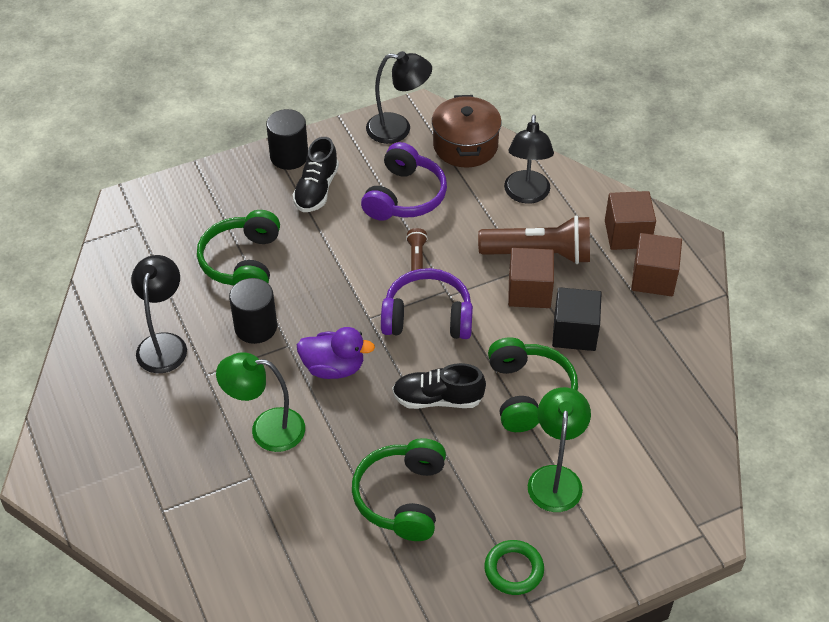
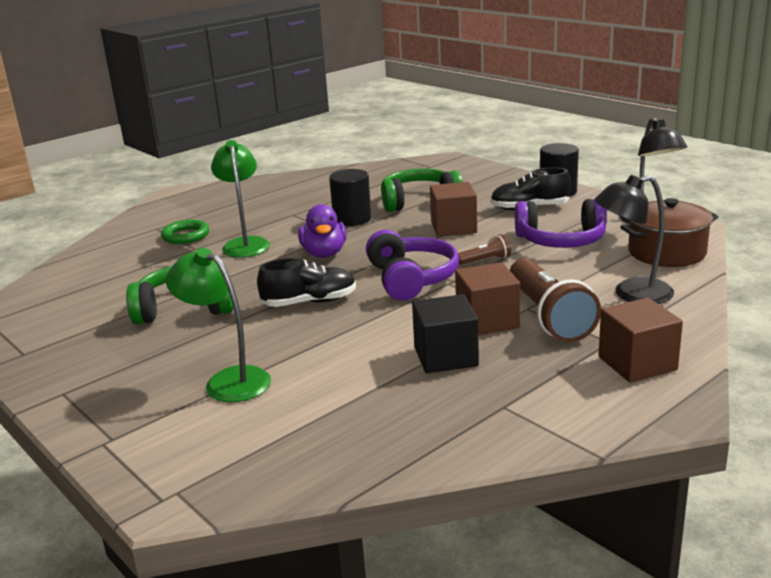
camera: 75 degrees right, 25 degrees down
black lamp [131,255,187,373] -> none
black shoe [392,363,486,409] -> black shoe turned 90 degrees clockwise [257,258,356,307]
green ring [484,540,544,595] -> green ring moved to [161,220,209,244]
green headphones [488,337,578,432] -> none
green lamp [528,387,591,512] -> green lamp turned 135 degrees counterclockwise [166,248,271,402]
brown cube [631,233,682,296] -> brown cube moved to [430,182,477,237]

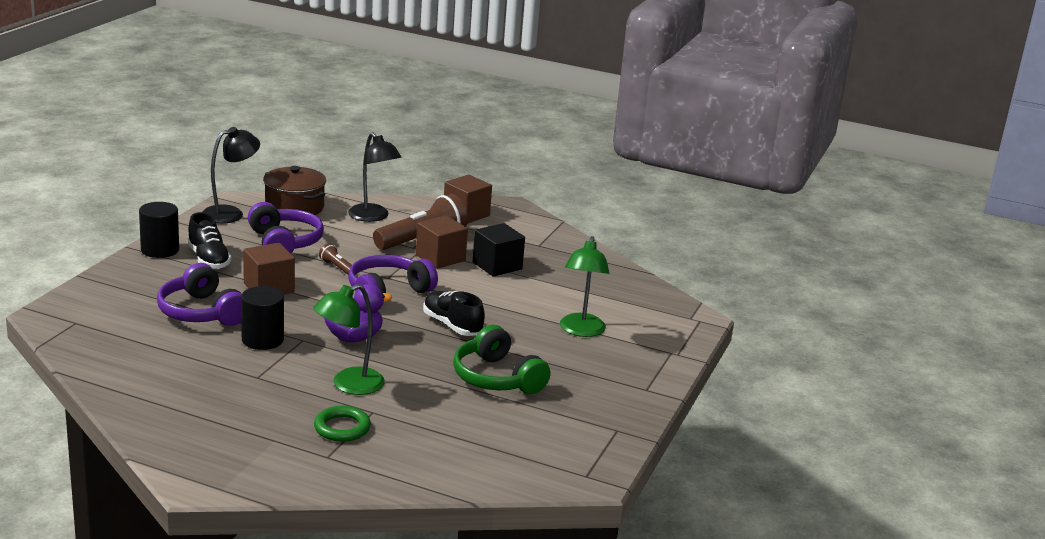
camera: 120 degrees left, 0 degrees up
green headphones [381,169,463,212] -> purple headphones [157,263,242,326]

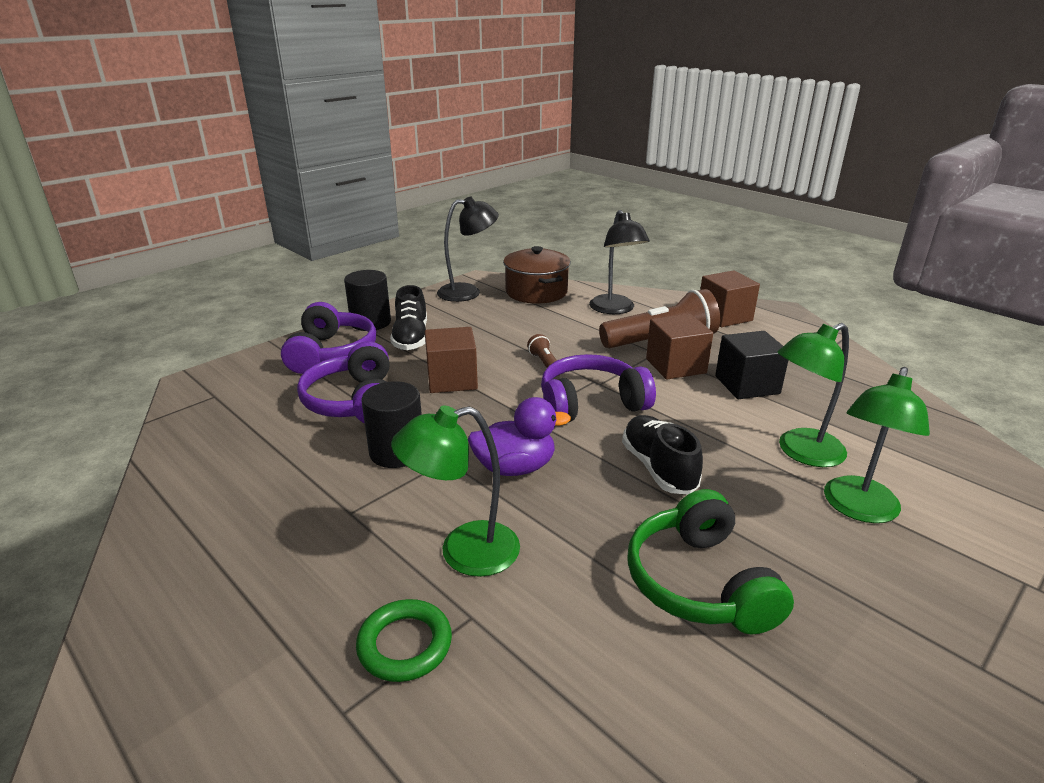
camera: 25 degrees right, 5 degrees up
purple headphones [248,202,324,254] -> purple headphones moved to [281,302,376,374]
none -> green lamp [778,323,849,467]

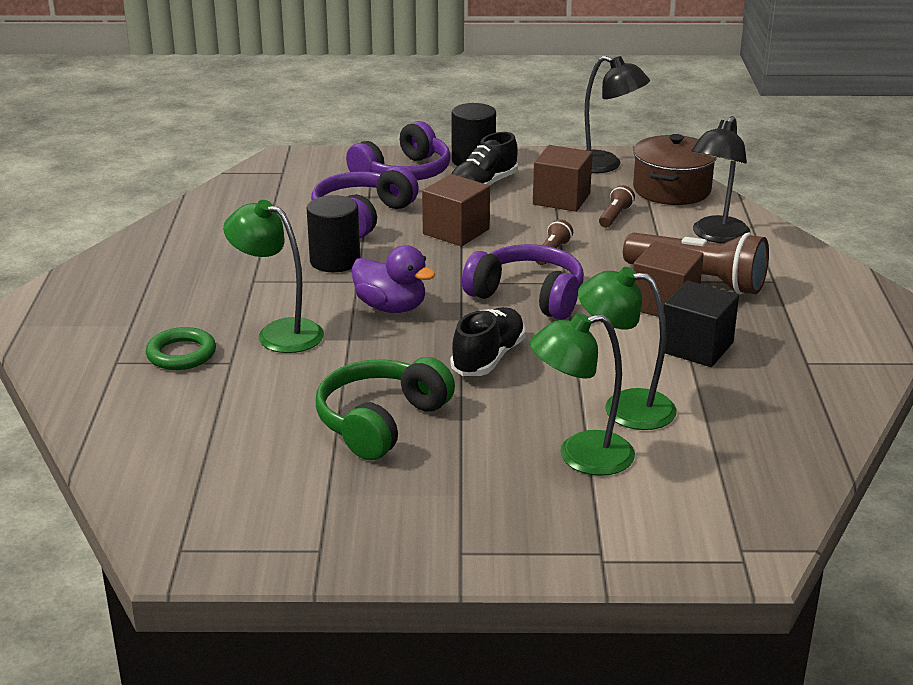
camera: 45 degrees right, 0 degrees up
brown cube [700,270,760,327] -> brown cube moved to [533,145,593,212]
none -> brown flashlight [599,185,635,228]

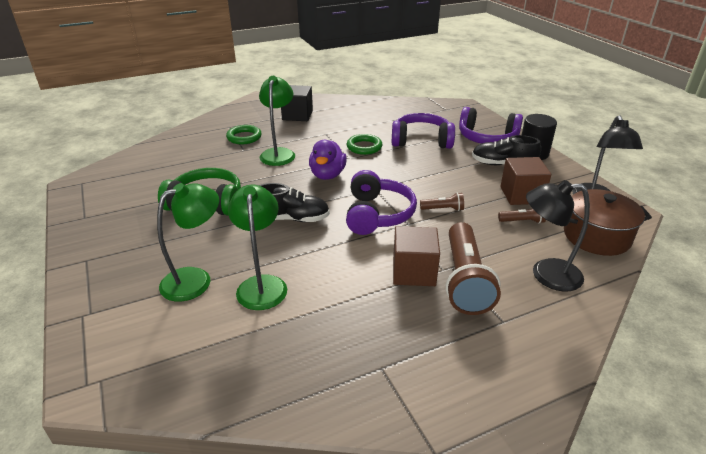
camera: 65 degrees right, 5 degrees up
black cylinder [307,195,360,272] -> green ring [347,134,382,155]
brown cube [422,174,490,247] -> none
green lamp [530,313,635,476] -> green lamp turned 90 degrees clockwise [157,183,219,301]
black cube [664,280,739,367] -> black cube moved to [281,85,313,121]

